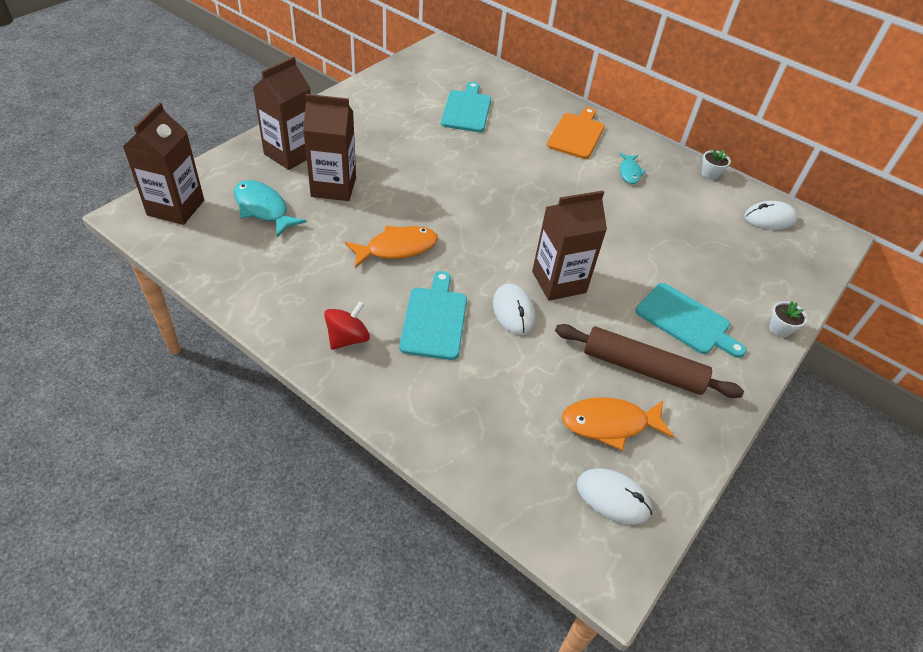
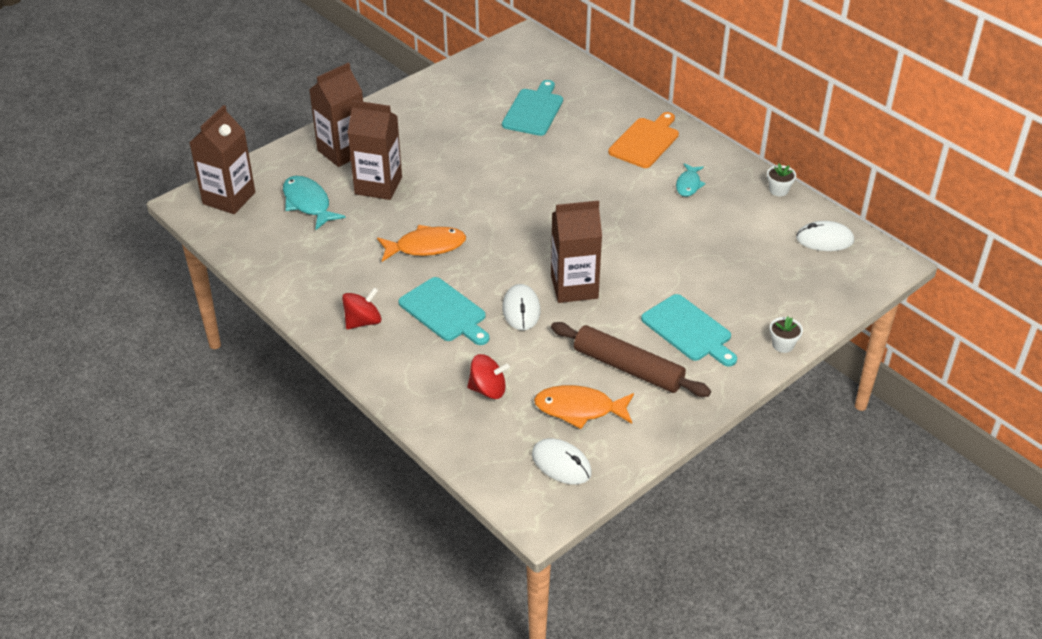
camera: 15 degrees right, 5 degrees down
turquoise cutting board [399,271,467,360] -> turquoise cutting board turned 120 degrees clockwise [398,277,489,345]
none -> red spinning top [467,354,510,399]

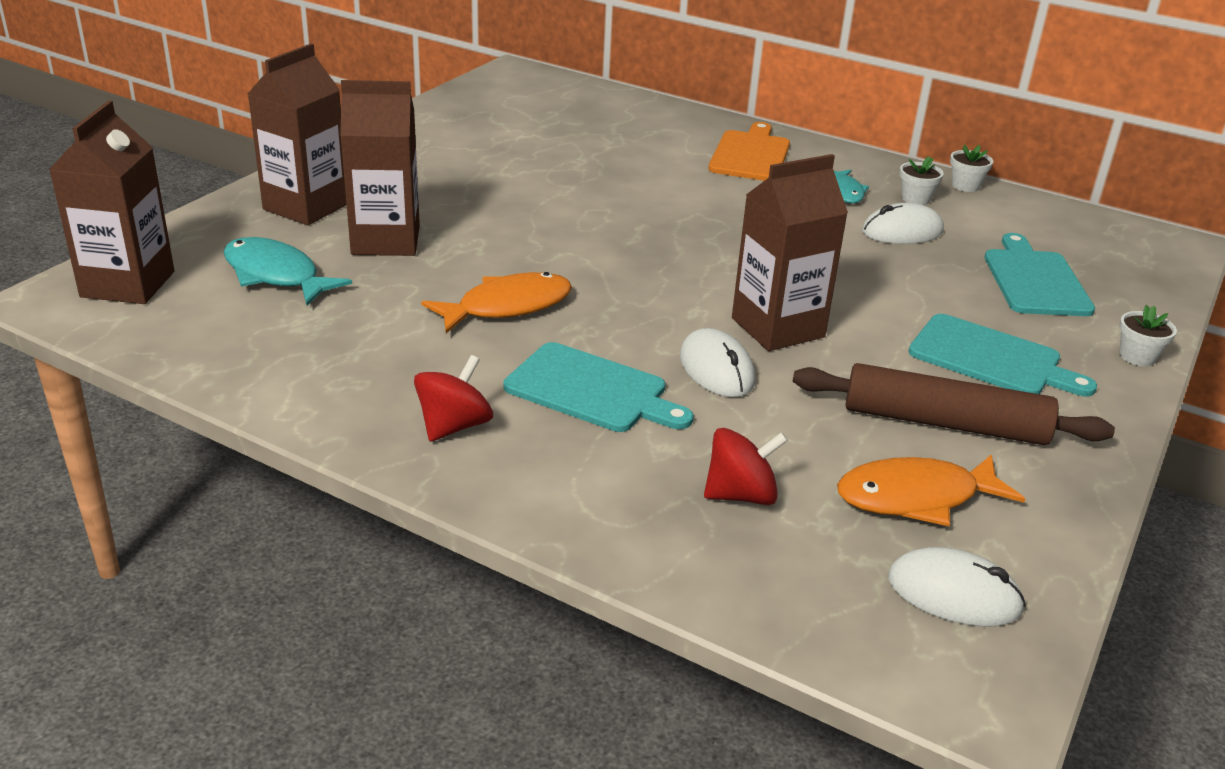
camera: 20 degrees left, 10 degrees down
turquoise cutting board [502,80,563,136] -> turquoise cutting board moved to [984,233,1095,316]
white mouse [796,221,854,251] -> white mouse moved to [862,203,944,244]
none -> white flower pot [899,156,944,205]

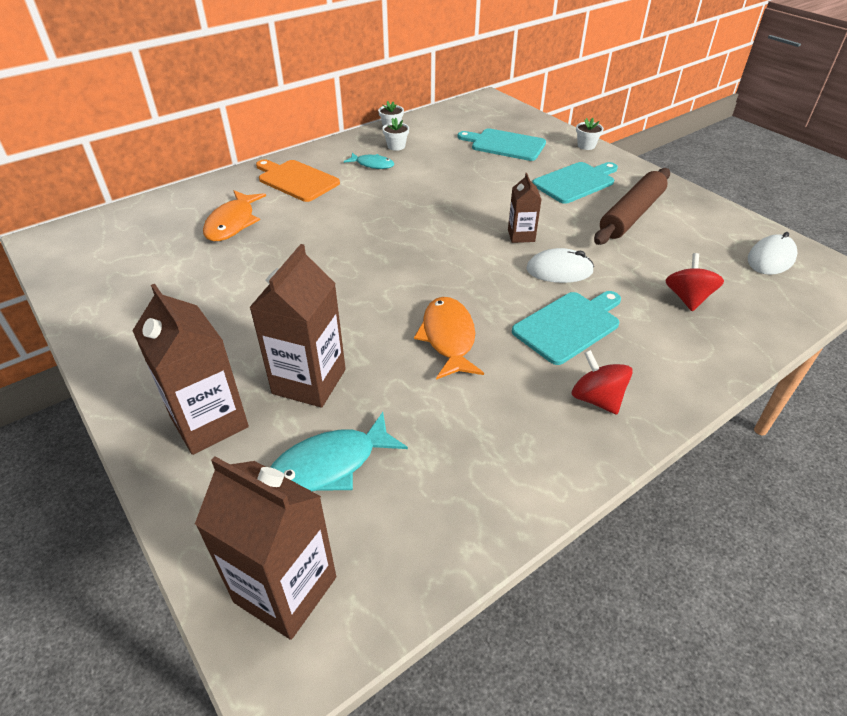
camera: 65 degrees left, 10 degrees up
brown carton [732,154,848,351] -> brown carton [508,173,542,243], size x0.55
orange fish [837,454,1025,526] -> orange fish moved to [203,190,266,241]
white mouse [862,203,944,244] -> none

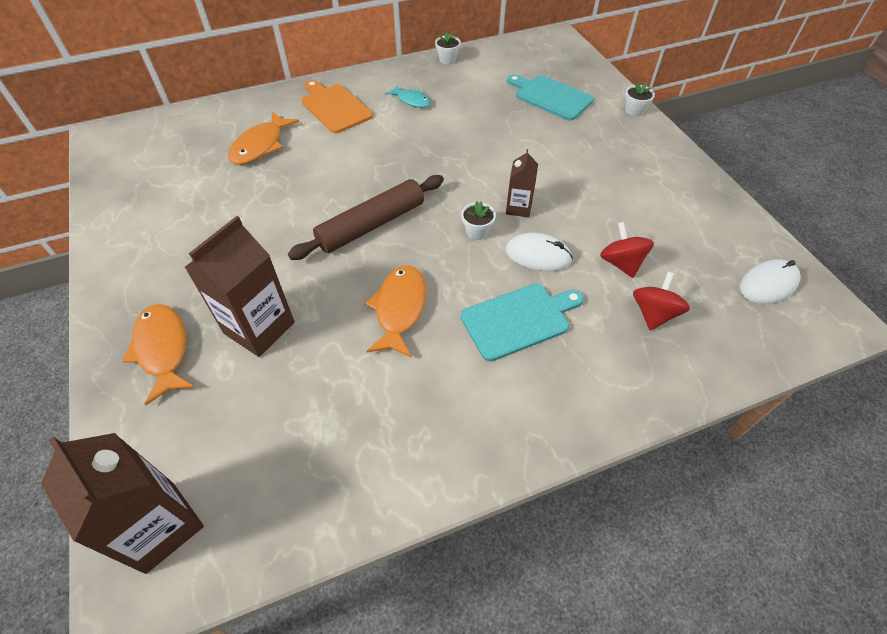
camera: 15 degrees right, 10 degrees up
brown carton [132,284,249,455] -> orange fish [122,304,195,405]
turquoise fish [270,412,408,491] -> none
white flower pot [382,118,409,151] -> white flower pot moved to [461,201,496,240]
turquoise cutting board [532,162,618,204] -> none
red spinning top [572,350,633,415] -> red spinning top moved to [600,222,654,278]
brown rolling pin [594,168,670,245] -> brown rolling pin moved to [288,175,444,260]

